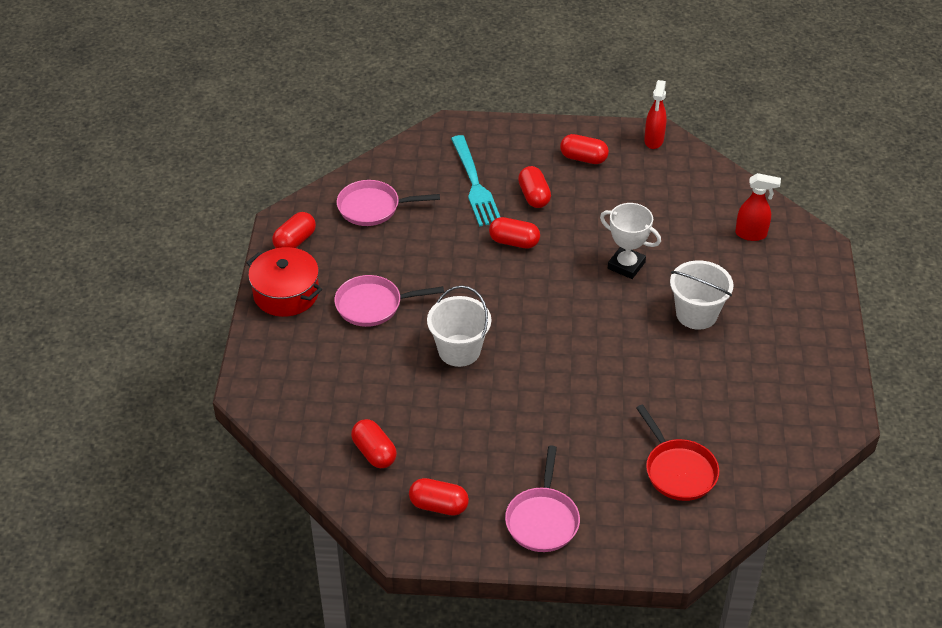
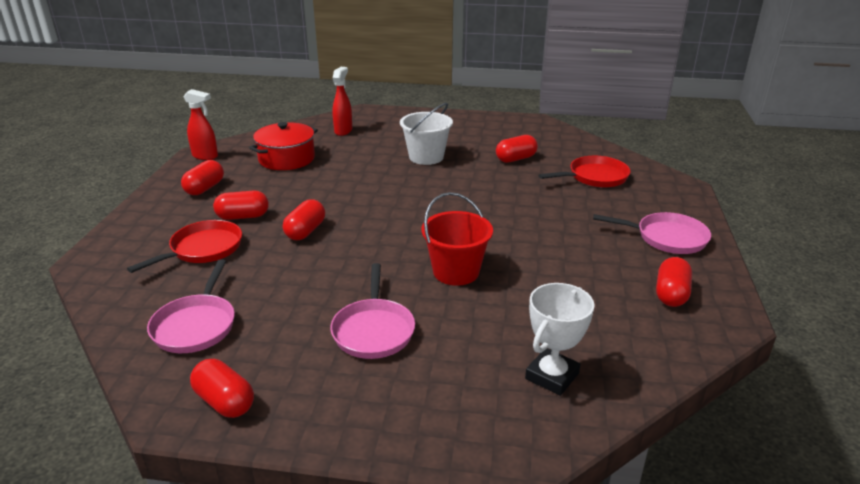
camera: 85 degrees left, 15 degrees down
red pot [246,247,322,317] -> red pot moved to [249,122,318,170]
red capsule [351,419,397,468] -> red capsule moved to [496,135,538,163]
white bucket [427,286,491,367] -> red bucket [422,192,493,286]
turquoise fork [451,135,500,227] -> red pan [127,220,242,273]
white trophy [600,203,661,279] -> white trophy moved to [525,283,595,396]

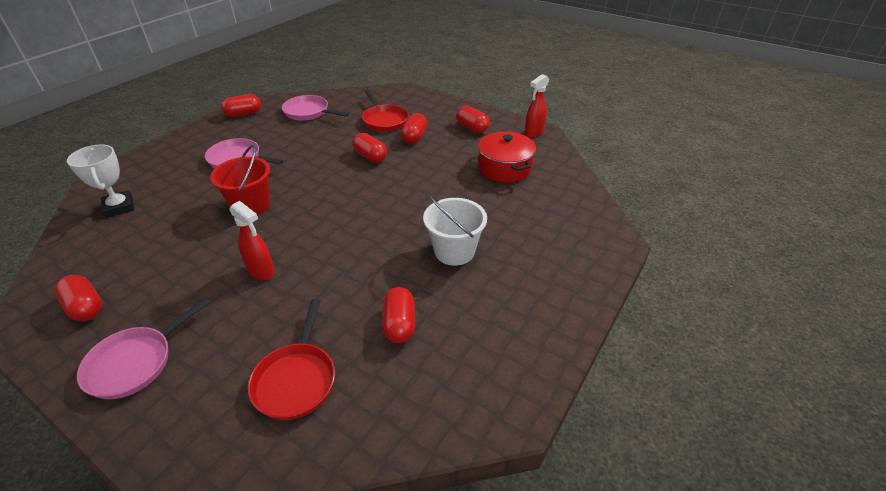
camera: 115 degrees right, 10 degrees up
red spray bottle [332,67,352,136] -> red spray bottle moved to [229,201,275,280]

